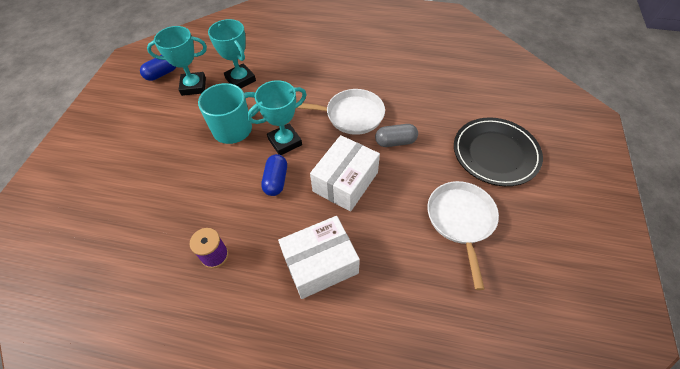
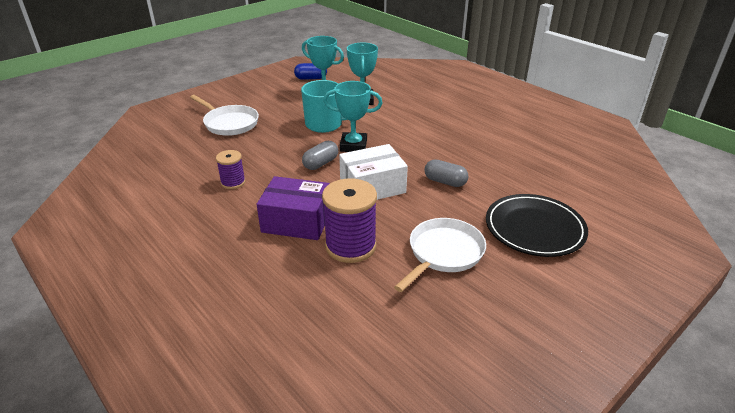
camera: 35 degrees right, 20 degrees down
blue capsule [261,154,287,196] -> grey capsule [302,141,338,170]
white box [278,216,360,299] -> purple box [257,176,330,240]
white pan [297,89,385,135] -> white pan moved to [190,95,259,136]
none -> purple spool [322,178,377,263]

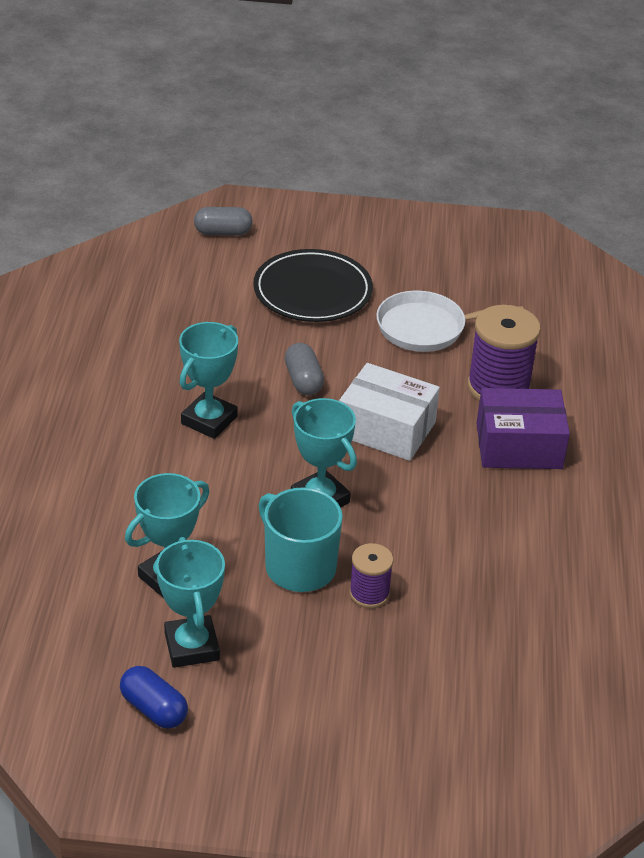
camera: 135 degrees left, 5 degrees up
white pan [190,95,259,136] -> none
purple spool [216,150,246,189] -> purple spool moved to [349,543,393,608]
purple box [257,176,330,240] -> purple box turned 60 degrees counterclockwise [476,388,570,469]
grey capsule [302,141,338,170] -> grey capsule moved to [194,207,253,235]
none -> turquoise trophy [179,322,238,439]

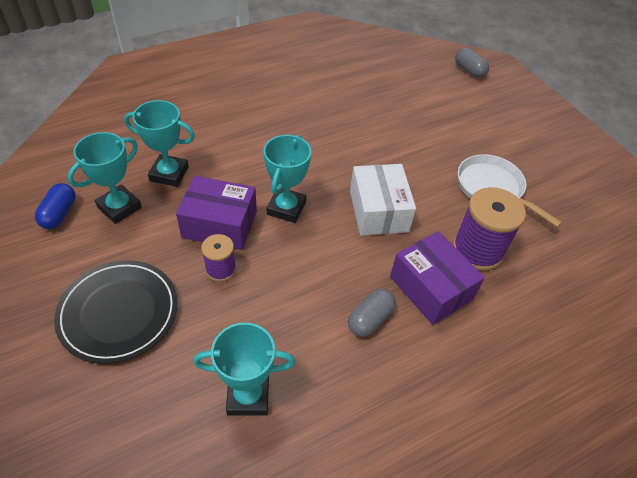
camera: 55 degrees right, 10 degrees up
turquoise trophy [179,322,238,439] -> turquoise trophy moved to [193,323,295,416]
black plate [253,249,373,322] -> black plate moved to [54,260,178,364]
turquoise mug [258,487,343,592] -> purple box [176,176,257,250]
grey capsule [285,343,324,395] -> grey capsule moved to [348,289,396,337]

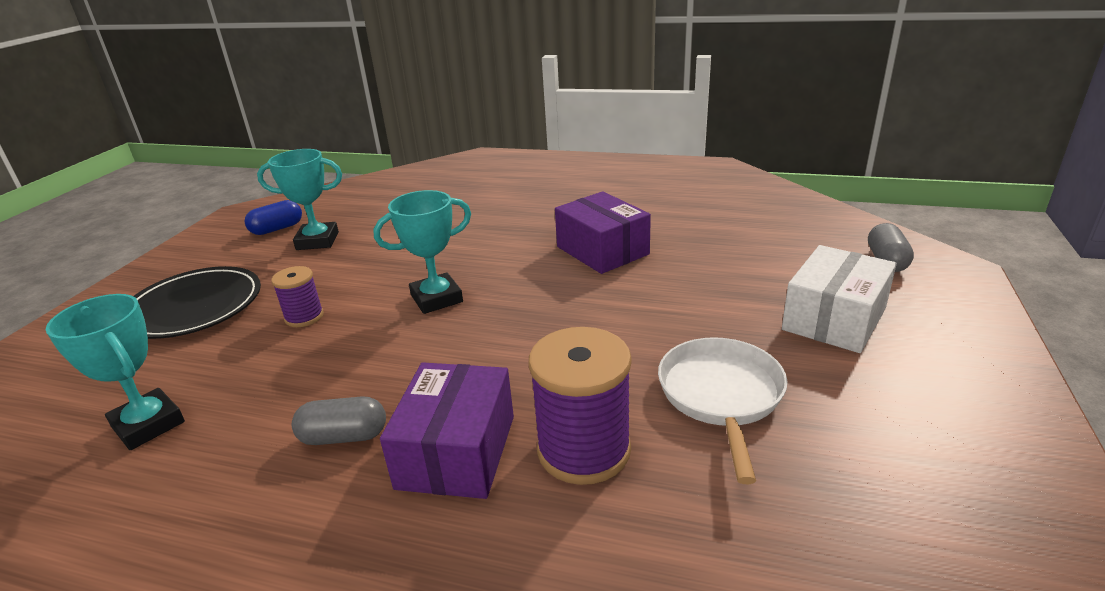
camera: 50 degrees right, 20 degrees down
turquoise trophy [124,100,195,187] -> none
purple box [176,176,257,250] -> purple box moved to [555,191,651,274]
white box [350,164,416,236] -> white box moved to [782,245,897,353]

